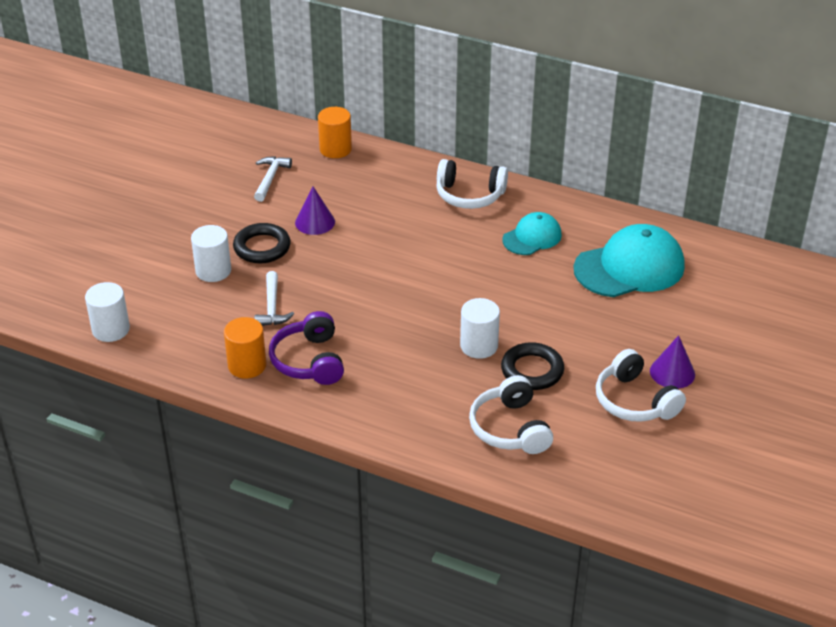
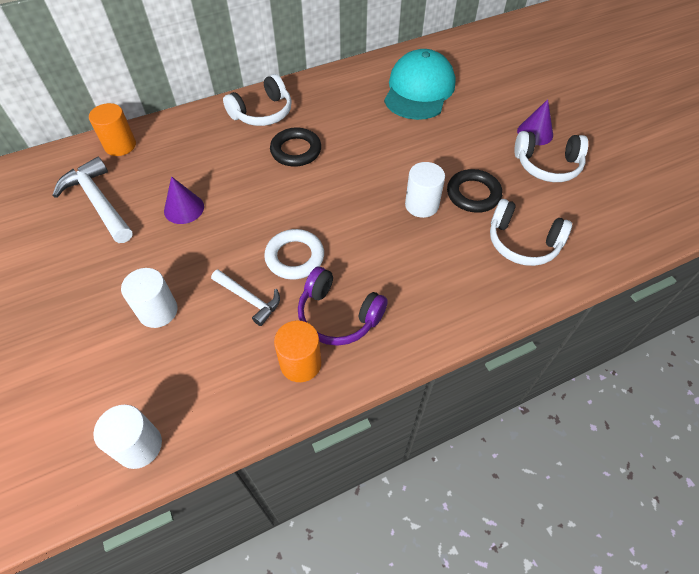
camera: 50 degrees left, 15 degrees up
black ring [233,223,291,263] -> black ring moved to [270,128,321,167]
white hammer [254,156,292,202] -> white hammer [53,157,133,243], size x1.63
turquoise cap [502,212,562,255] -> none
none -> white ring [264,229,324,279]

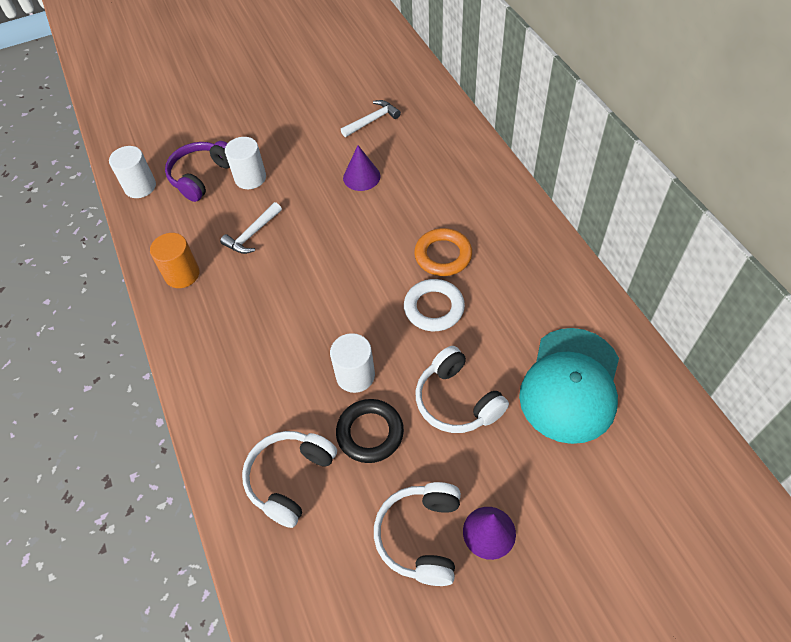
camera: 95 degrees right, 0 degrees up
white hammer [53,157,133,243] -> white hammer [341,100,401,137], size x0.61
orange cylinder [89,103,136,156] -> none
white headphones [223,74,292,126] -> white headphones moved to [416,346,509,433]
white ring [264,229,324,279] -> white ring moved to [404,279,465,331]
black ring [270,128,321,167] -> orange ring [414,228,472,276]
purple headphones [298,267,388,346] -> purple headphones moved to [165,141,230,202]
turquoise cap [384,49,456,120] -> turquoise cap turned 90 degrees clockwise [519,328,619,444]

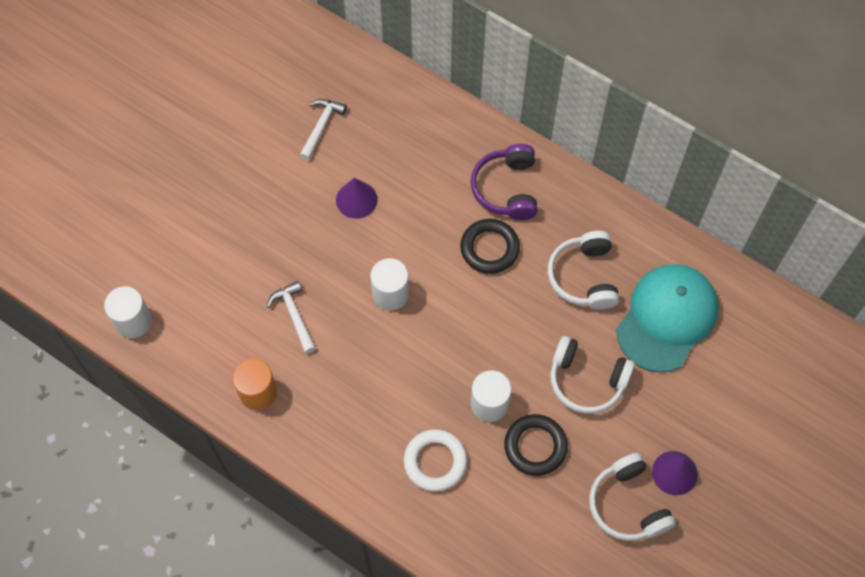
camera: 35 degrees left, 10 degrees up
purple headphones [165,141,230,202] -> purple headphones moved to [471,144,537,220]
white hammer [220,202,282,254] -> white hammer turned 150 degrees clockwise [267,281,316,354]
white cylinder [225,137,266,189] -> white cylinder moved to [370,258,409,310]
white headphones [242,431,337,528] -> white headphones moved to [548,231,619,309]
white ring [404,279,465,331] -> white ring moved to [404,429,467,491]
orange ring [414,228,472,276] -> black ring [460,219,520,274]
turquoise cap [519,328,619,444] -> turquoise cap turned 135 degrees counterclockwise [616,264,719,372]

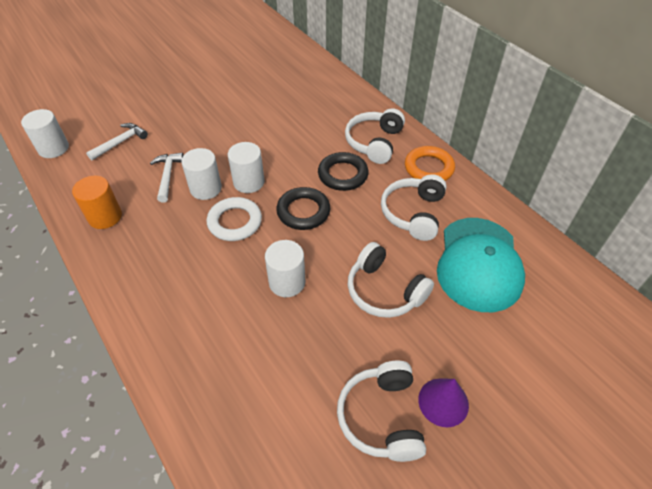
camera: 20 degrees right, 15 degrees down
white hammer [299,99,347,160] -> white hammer moved to [86,123,148,160]
purple cone [336,178,377,219] -> none
white ring [404,429,467,491] -> white ring moved to [207,197,262,241]
purple headphones [471,144,537,220] -> white headphones [345,108,405,164]
black ring [504,414,568,476] -> black ring moved to [276,187,330,230]
turquoise cap [616,264,719,372] -> turquoise cap turned 135 degrees clockwise [437,218,525,312]
none -> white cylinder [181,148,222,200]
none -> orange ring [405,146,455,181]

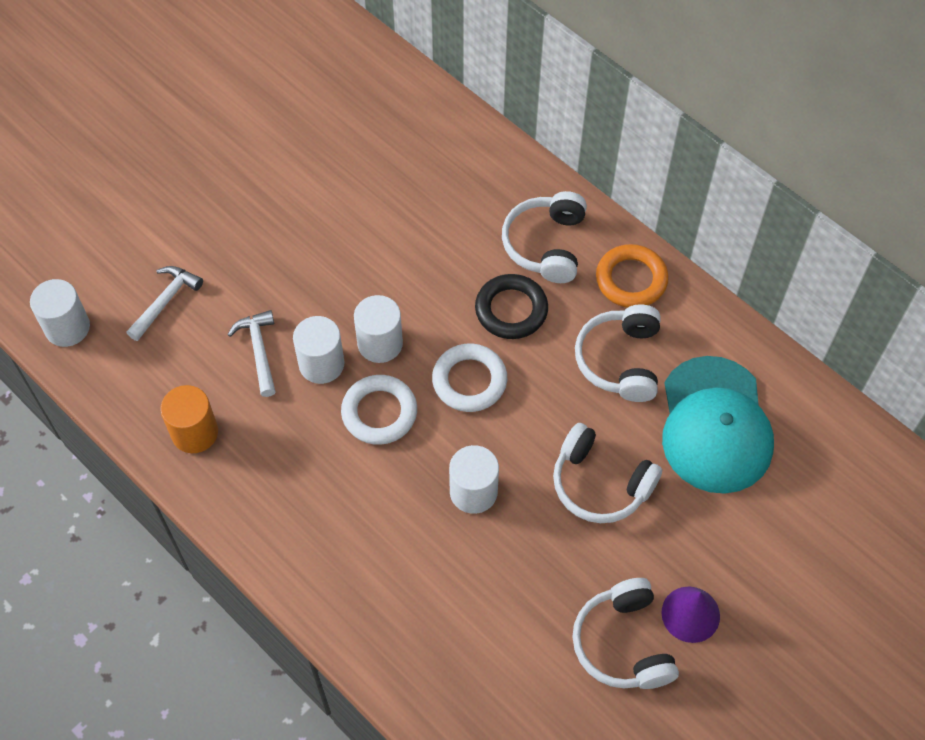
camera: 10 degrees left, 10 degrees up
black ring [276,187,330,230] -> white ring [432,344,507,412]

